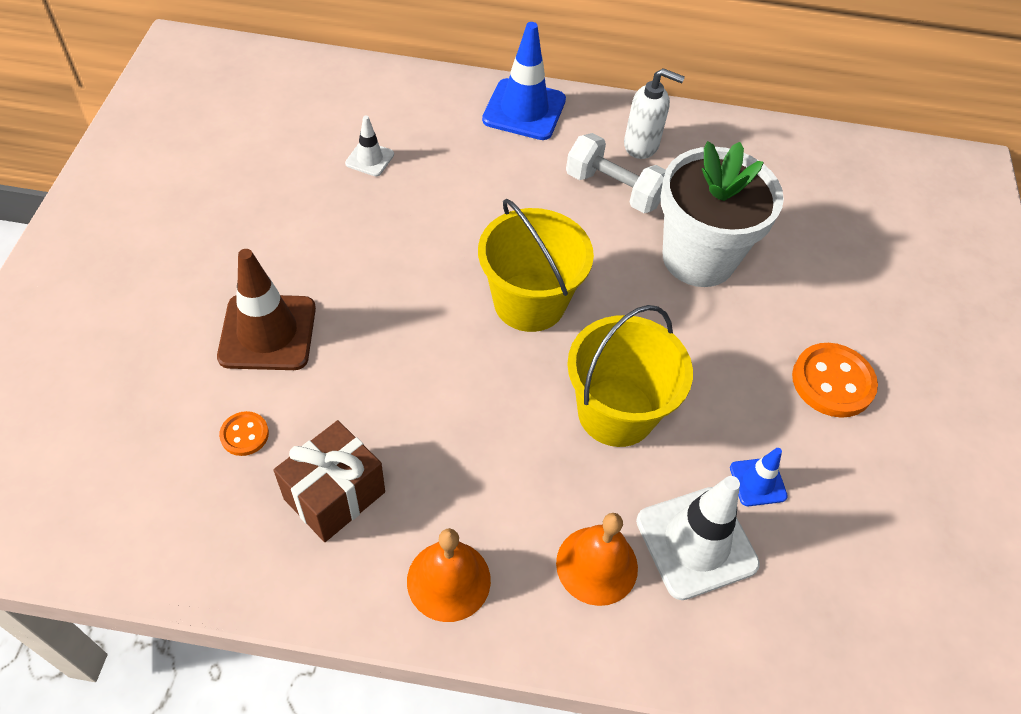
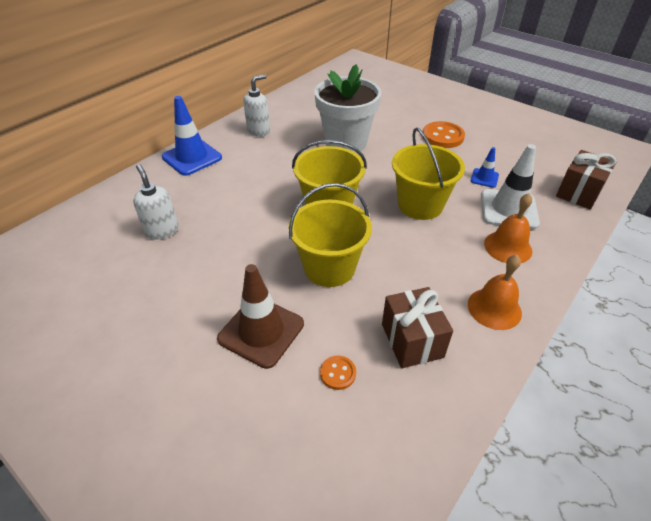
camera: 55 degrees left, 10 degrees down
white traffic cone [345,116,394,176] -> white soap dispenser [133,164,178,240]
white dumbbell [566,133,666,213] -> none
none -> yellow bucket [288,183,372,287]
none -> brown gift [556,150,617,209]

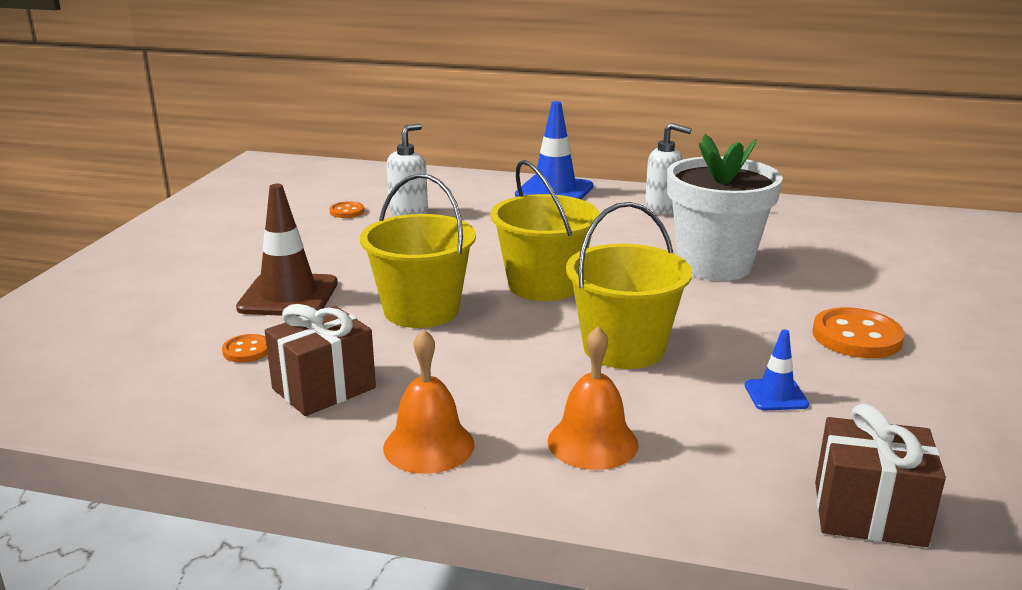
camera: 65 degrees right, 20 degrees down
white traffic cone [481,144,540,229] -> none
none -> orange button [329,201,364,218]

